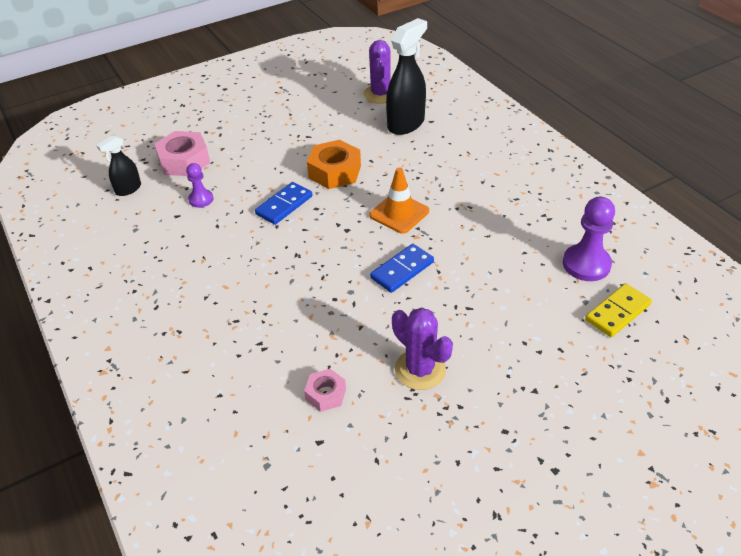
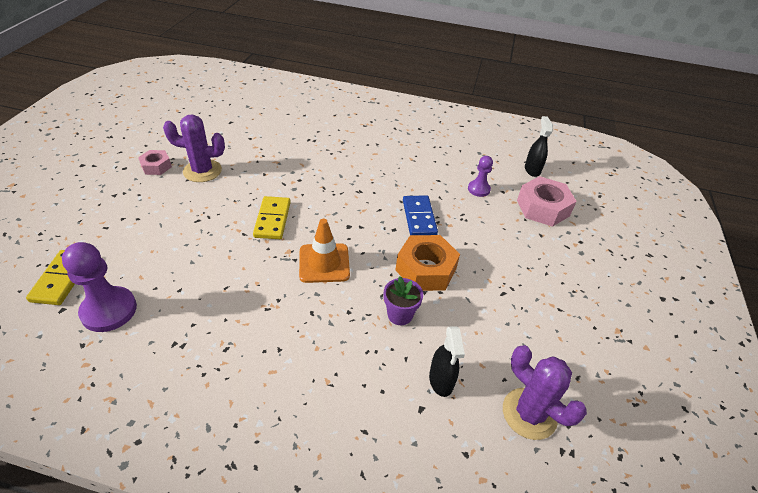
camera: 130 degrees right, 0 degrees up
pink nut [304,369,346,412] -> pink nut moved to [138,150,172,175]
blue domino [370,244,434,293] -> yellow domino [253,196,291,239]
black spray bottle [386,18,427,135] -> black spray bottle [429,326,465,397], size x0.55
none -> purple flower pot [384,276,423,325]

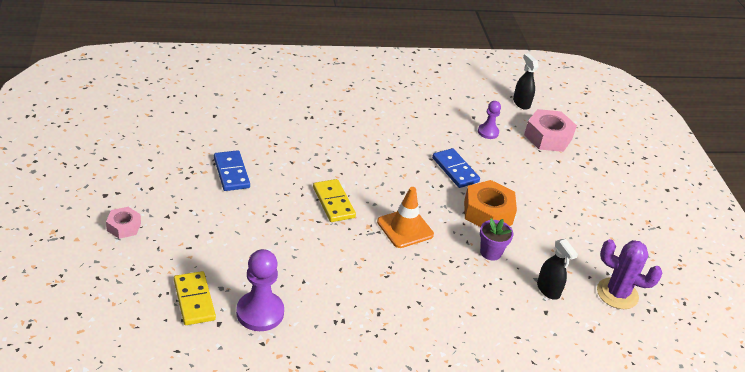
camera: 25 degrees left, 5 degrees down
pink nut [138,150,172,175] -> pink nut moved to [106,207,141,239]
purple cactus [163,115,225,182] -> blue domino [214,150,250,191]

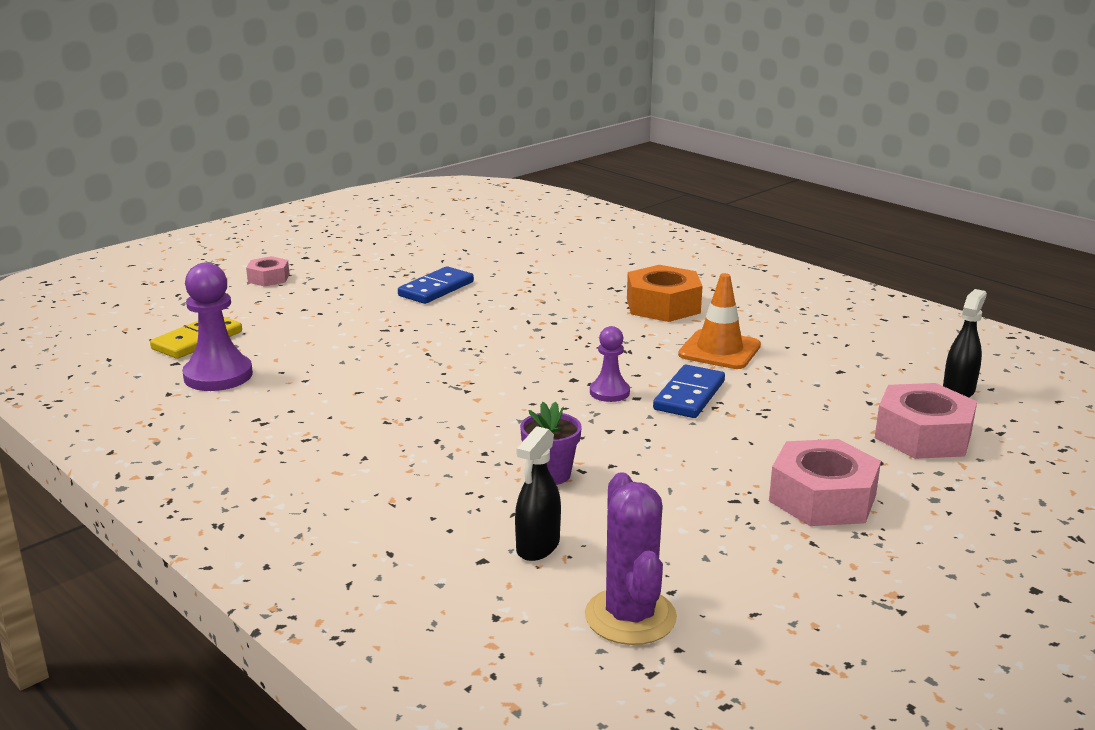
camera: 60 degrees right, 15 degrees down
yellow domino [313,179,356,222] -> none
orange traffic cone [377,187,434,248] -> orange traffic cone moved to [678,273,761,369]
orange nut [464,180,517,227] -> orange nut moved to [627,265,703,322]
purple pawn [478,101,501,139] -> purple pawn moved to [590,326,630,402]
none -> pink nut [769,439,881,526]

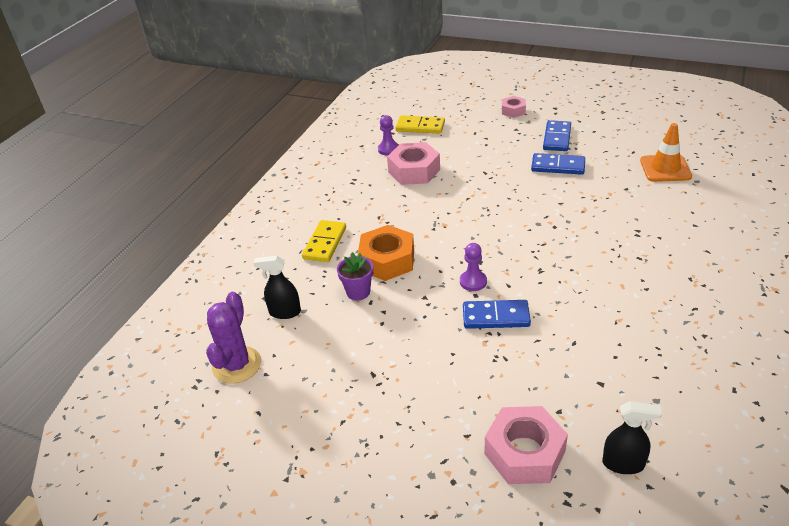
camera: 70 degrees right, 15 degrees up
purple pawn [182,263,253,391] -> purple pawn [378,115,399,156], size x0.58
purple cactus [585,472,677,645] -> purple cactus turned 45 degrees counterclockwise [206,292,261,384]
orange nut [627,265,703,322] -> orange nut moved to [358,225,414,281]
orange traffic cone [678,273,761,369] -> orange traffic cone moved to [640,123,692,182]
pink nut [769,439,881,526] -> pink nut moved to [387,142,440,185]
none -> yellow domino [302,220,346,262]
none -> blue domino [543,120,571,151]

